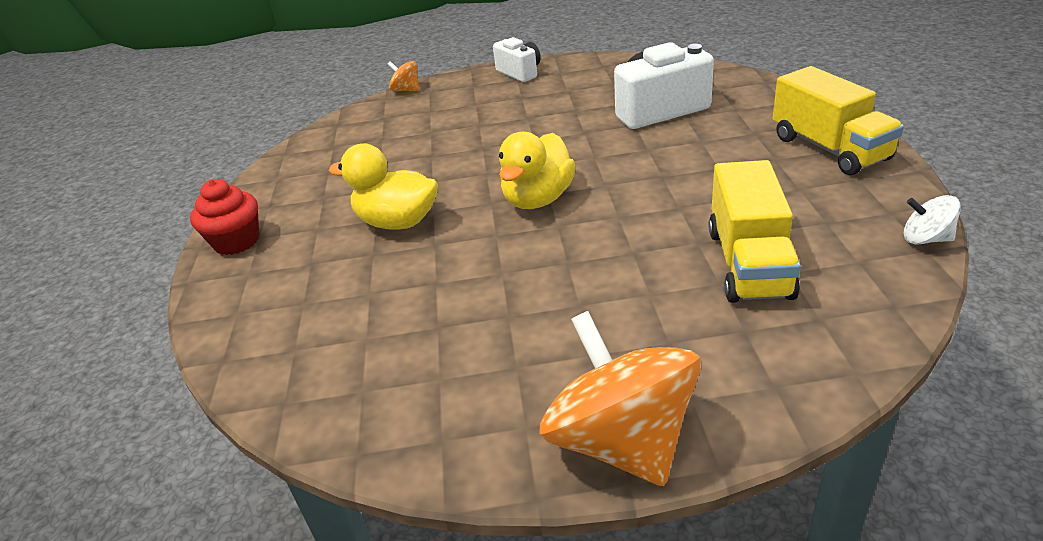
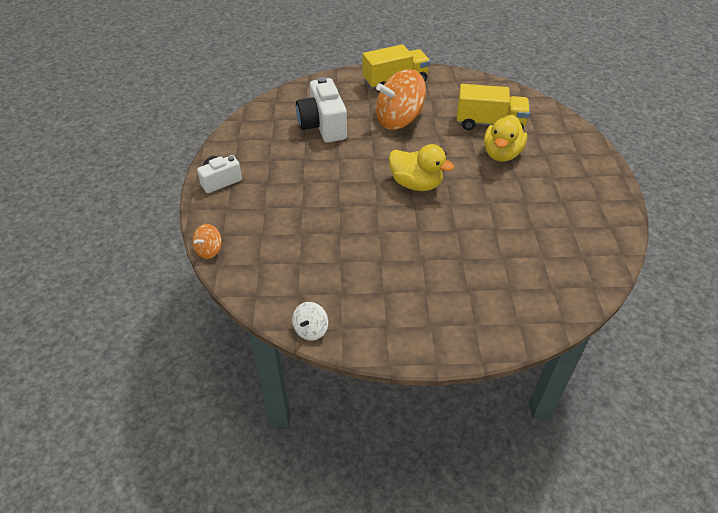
camera: 90 degrees left, 10 degrees up
red cupcake [190,179,259,255] -> none
yellow duck [329,144,438,230] -> yellow duck moved to [484,115,527,162]
orange spinning top [539,311,701,486] -> orange spinning top moved to [376,69,426,130]
white spinning top [904,195,961,244] -> white spinning top moved to [292,302,328,341]

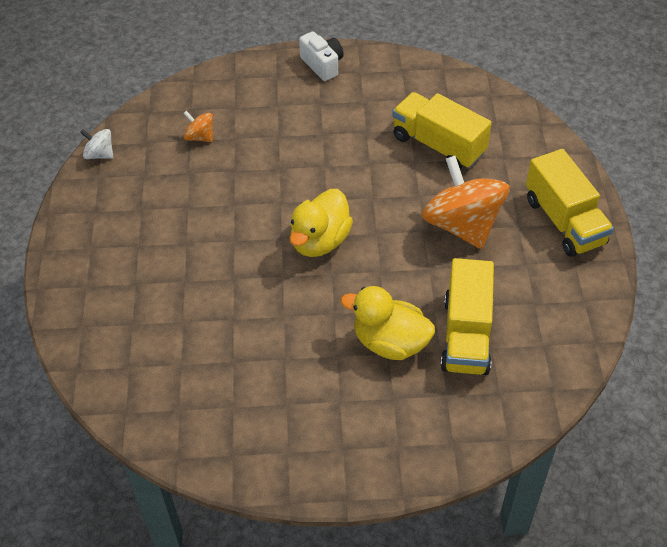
camera: 90 degrees right, 5 degrees up
orange spinning top [192,224,222,259] -> orange spinning top moved to [183,111,213,142]
white camera [296,77,347,143] -> yellow truck [392,92,492,169]

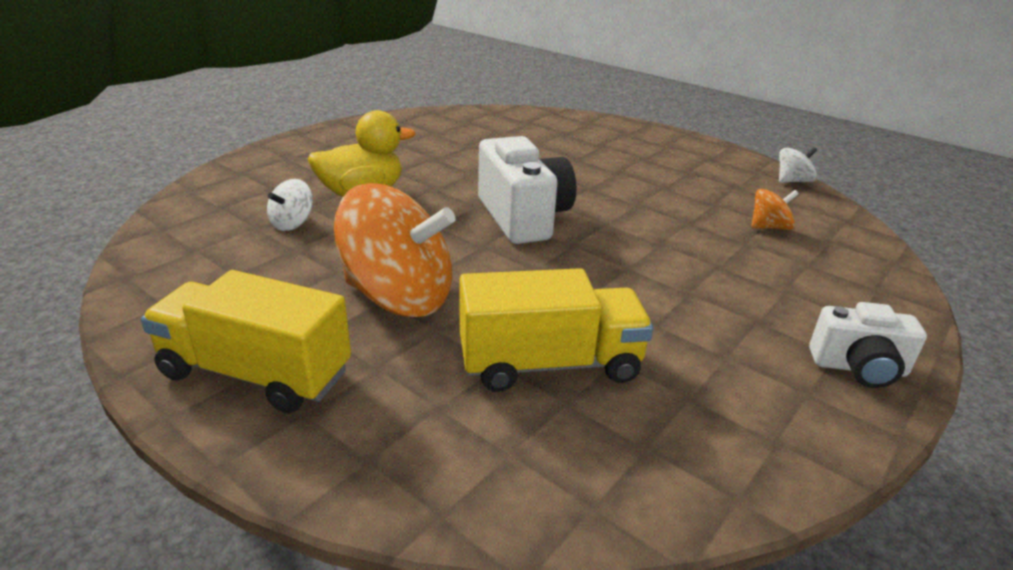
camera: 130 degrees right, 20 degrees down
yellow duck [290,189,353,257] -> white camera [478,136,576,244]
yellow truck [440,258,494,375] -> white spinning top [267,179,313,231]

